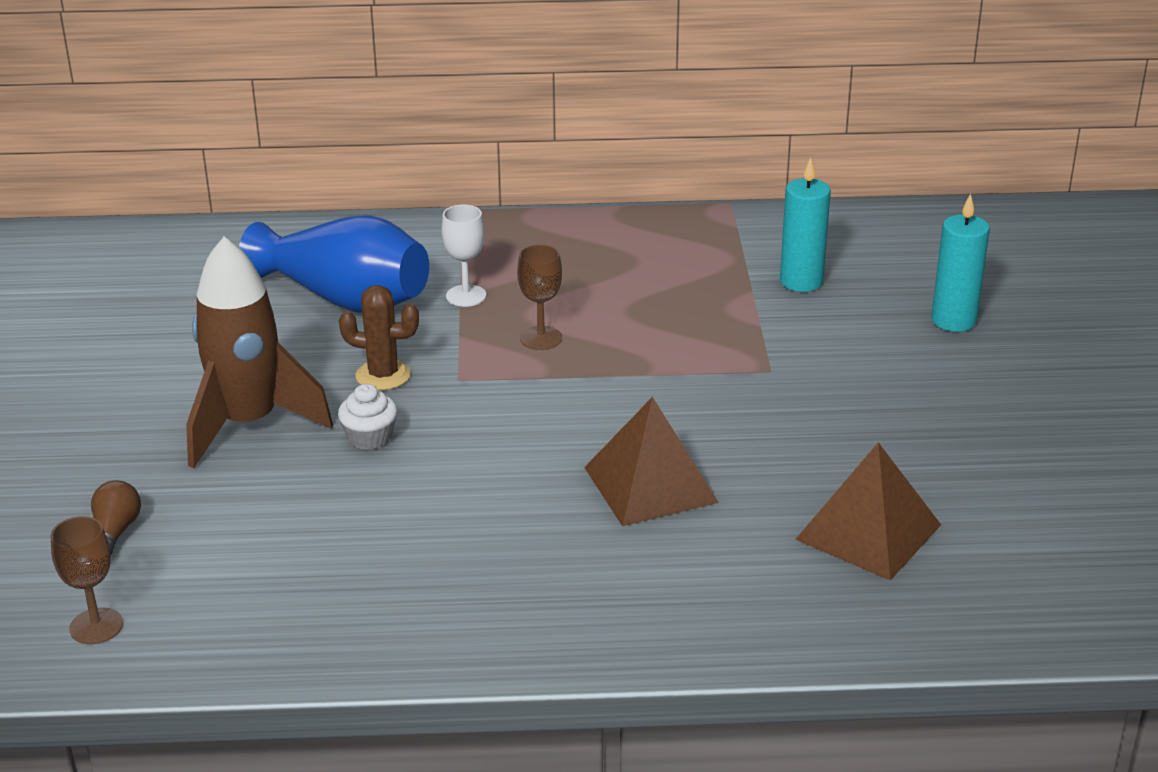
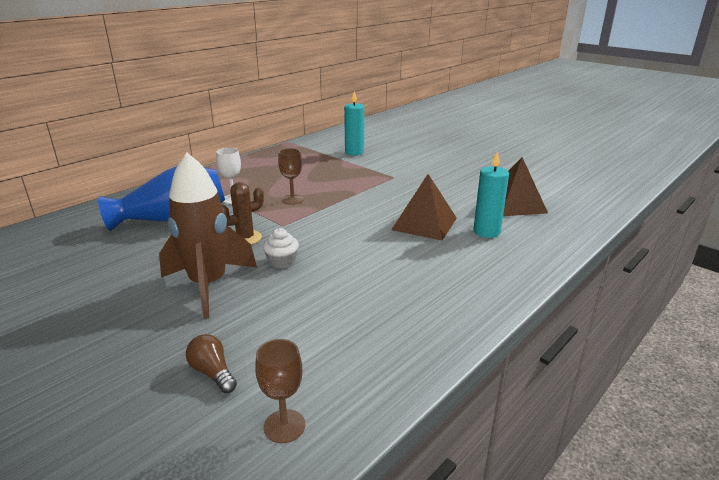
camera: 45 degrees left, 5 degrees down
turquoise candle [931,193,990,332] -> turquoise candle moved to [473,151,509,238]

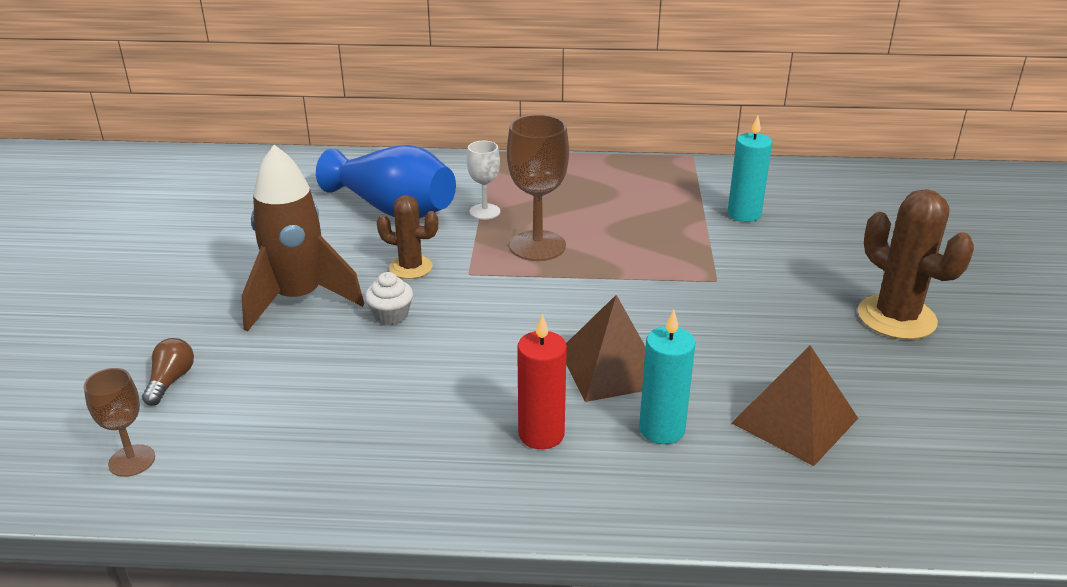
camera: 50 degrees right, 5 degrees up
brown goblet [278,148,304,205] -> brown goblet [507,114,569,261], size x1.72
none -> red candle [517,314,567,449]
none -> brown cactus [858,189,974,340]

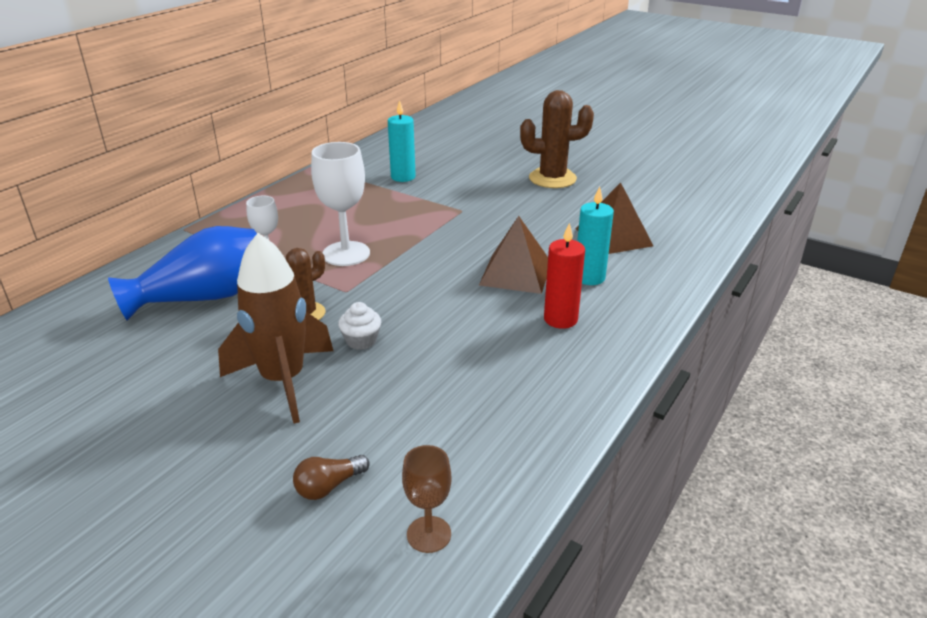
camera: 60 degrees left, 0 degrees up
brown light bulb [142,338,194,406] -> brown light bulb turned 75 degrees counterclockwise [293,455,370,500]
brown goblet [507,114,569,261] -> white goblet [311,142,370,266]

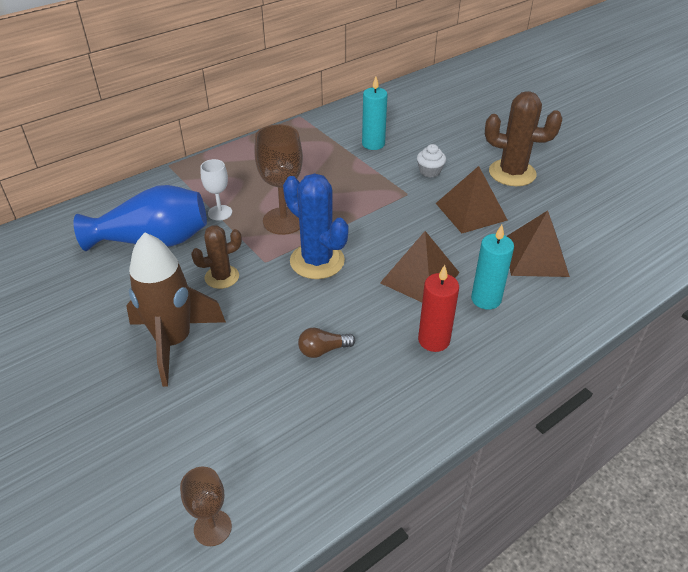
camera: 20 degrees right, 10 degrees up
brown light bulb [293,455,370,500] -> brown light bulb moved to [298,328,355,358]
white goblet [311,142,370,266] -> brown goblet [254,124,303,235]
white cupcake [338,302,381,350] -> white cupcake moved to [417,144,446,177]
none -> blue cactus [283,173,349,279]
none -> brown pyramid [436,166,508,233]

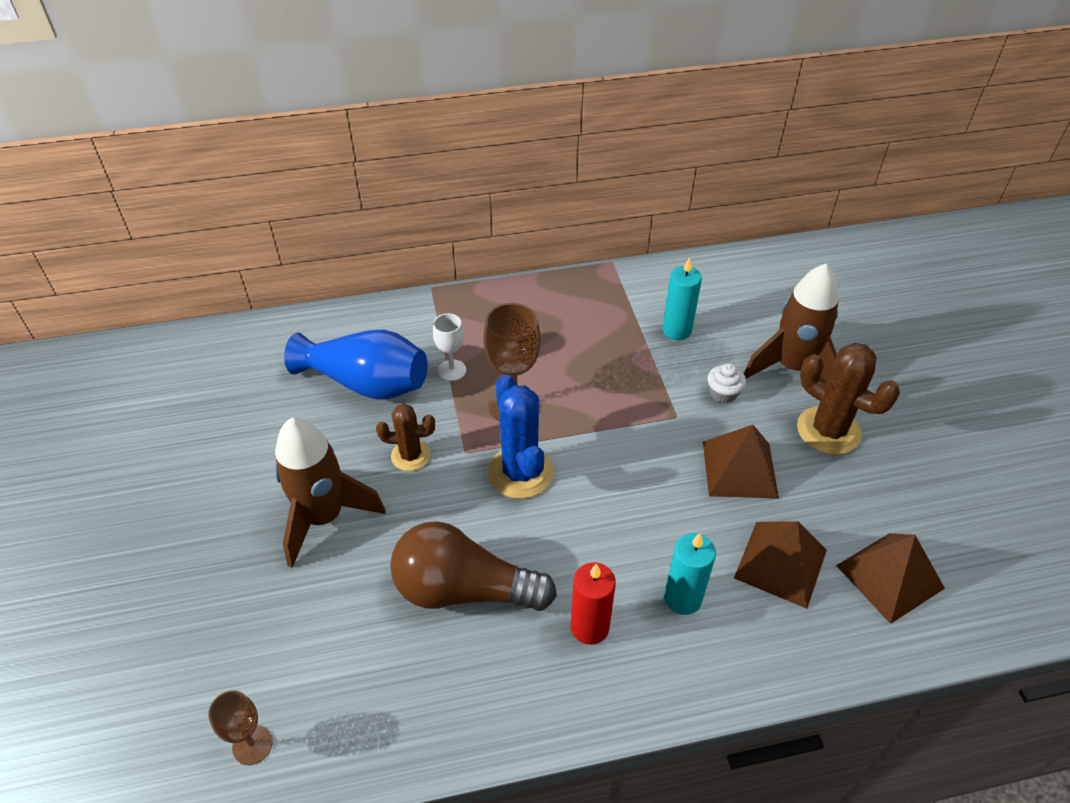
camera: 25 degrees right, 5 degrees up
brown light bulb [298,328,355,358] -> brown light bulb [390,521,557,611], size x2.41
brown pyramid [380,231,460,302] -> brown pyramid moved to [836,533,945,624]
none -> brown rocket [744,263,839,381]

